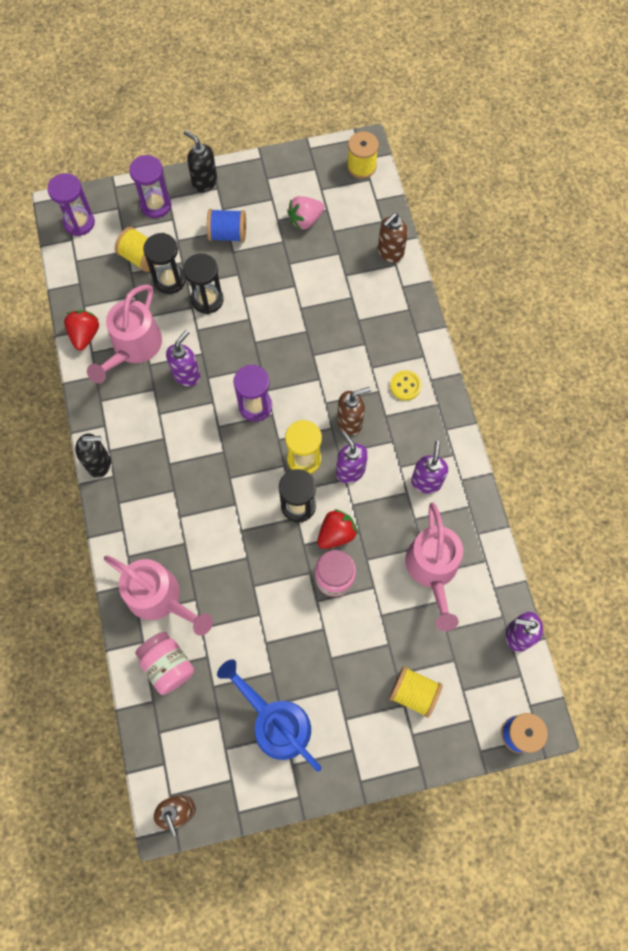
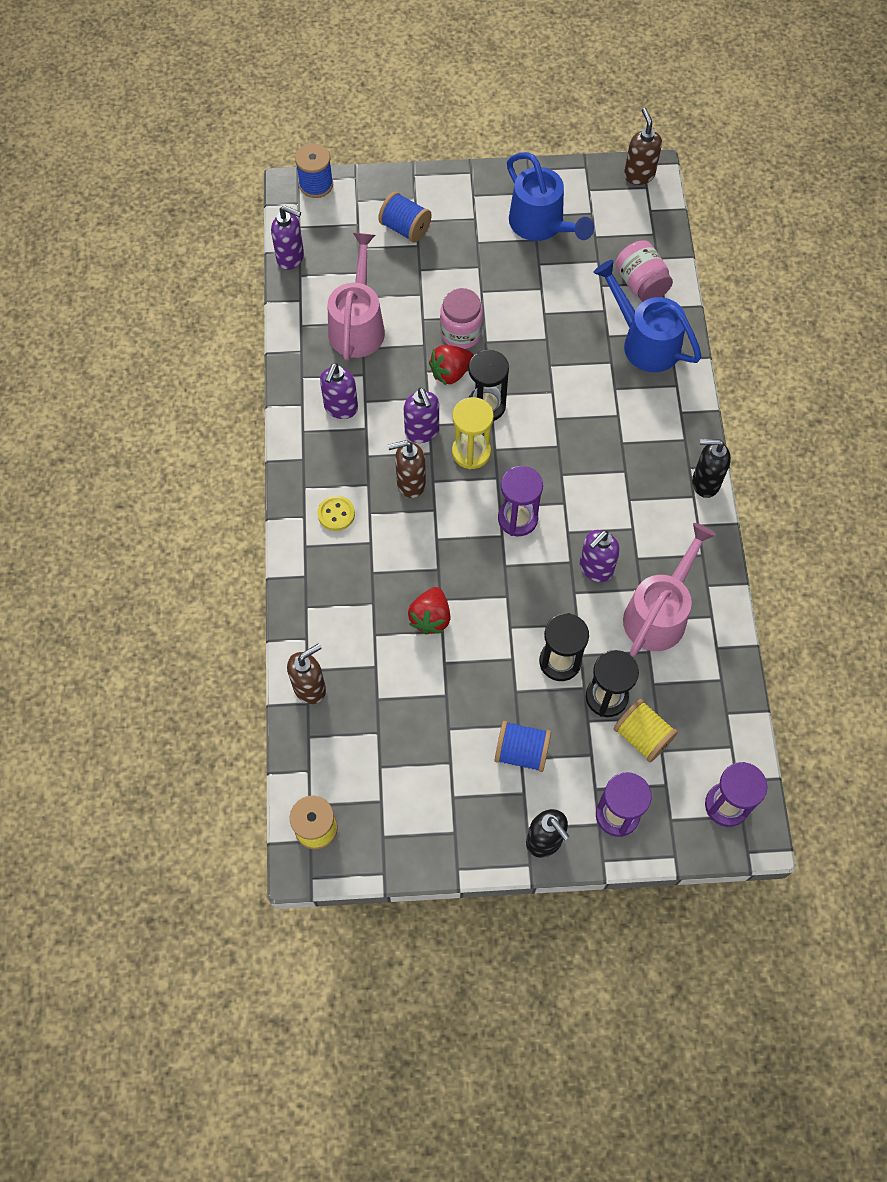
camera: 170 degrees left, 5 degrees down
red strawberry [64,310,99,350] -> red strawberry moved to [408,587,450,635]
pink watering can [104,556,213,636] -> blue watering can [593,260,702,372]
pink strawberry [287,196,324,230] -> none
yellow spool [389,666,443,718] -> blue spool [378,192,432,243]

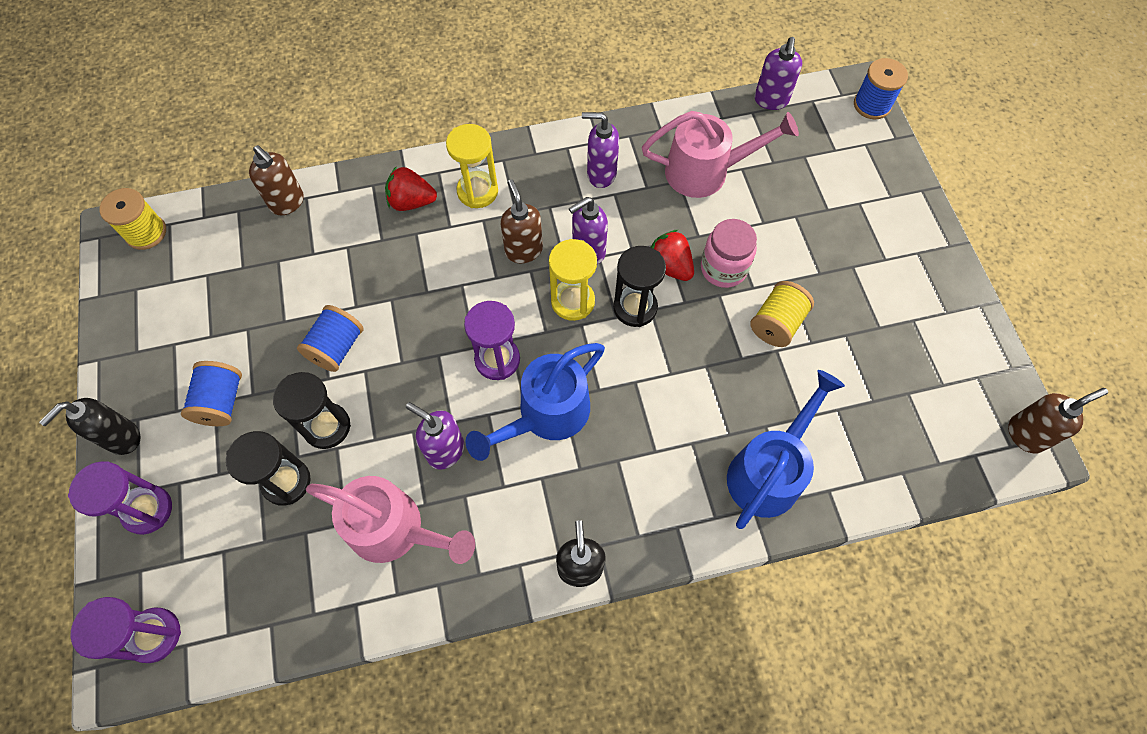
camera: 80 degrees right, 0 degrees up
yellow button [317,495,355,531] -> yellow hourglass [446,124,498,208]
blue spool [378,192,432,243] -> blue spool moved to [297,305,364,372]
red strawberry [408,587,450,635] -> red strawberry moved to [385,166,437,211]
blue watering can [507,152,594,241] -> blue watering can moved to [466,343,605,461]
yellow spool [613,699,678,762] -> yellow spool moved to [750,281,814,347]
pink jar [615,240,673,302] -> none

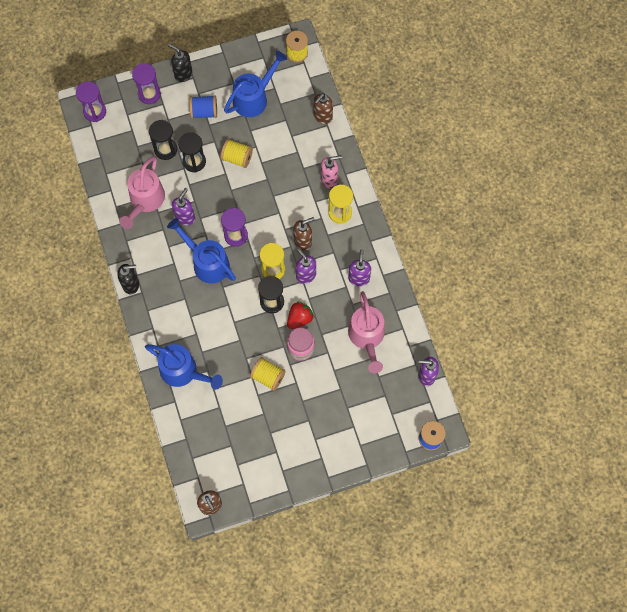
camera: 85 degrees right, 5 degrees up
blue spool [297,305,364,372] -> yellow spool [220,139,253,168]
red strawberry [385,166,437,211] -> pink soap dispenser [321,155,342,188]
none -> blue watering can [224,51,287,117]

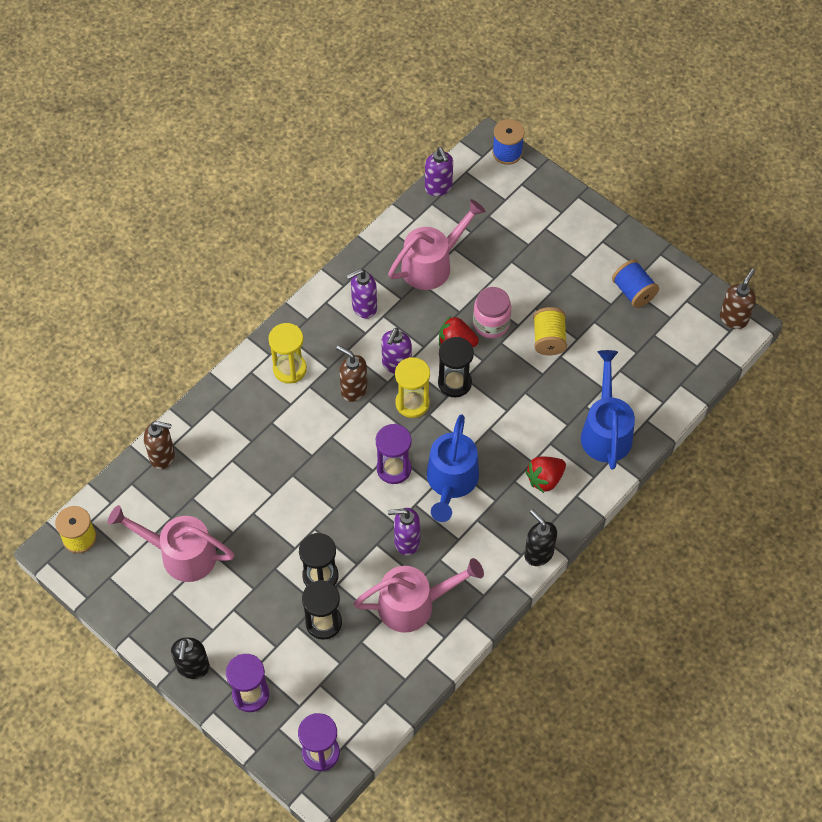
camera: 120 degrees left, 10 degrees down
blue spool [189,95,217,119] -> blue spool moved to [612,260,659,308]
yellow spool [220,139,253,168] -> none
blue watering can [224,51,287,117] -> pink watering can [108,505,234,582]
pink soap dispenser [321,155,342,188] -> none
none -> red strawberry [525,456,566,493]

